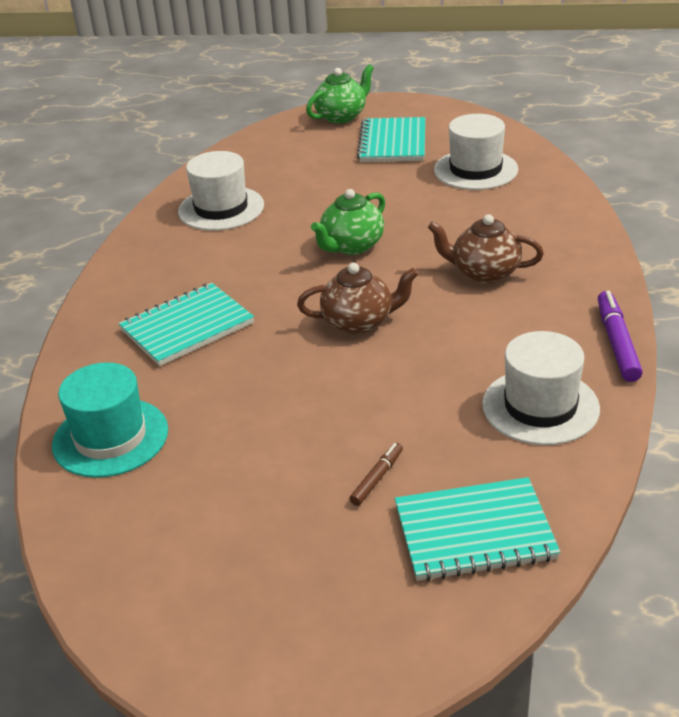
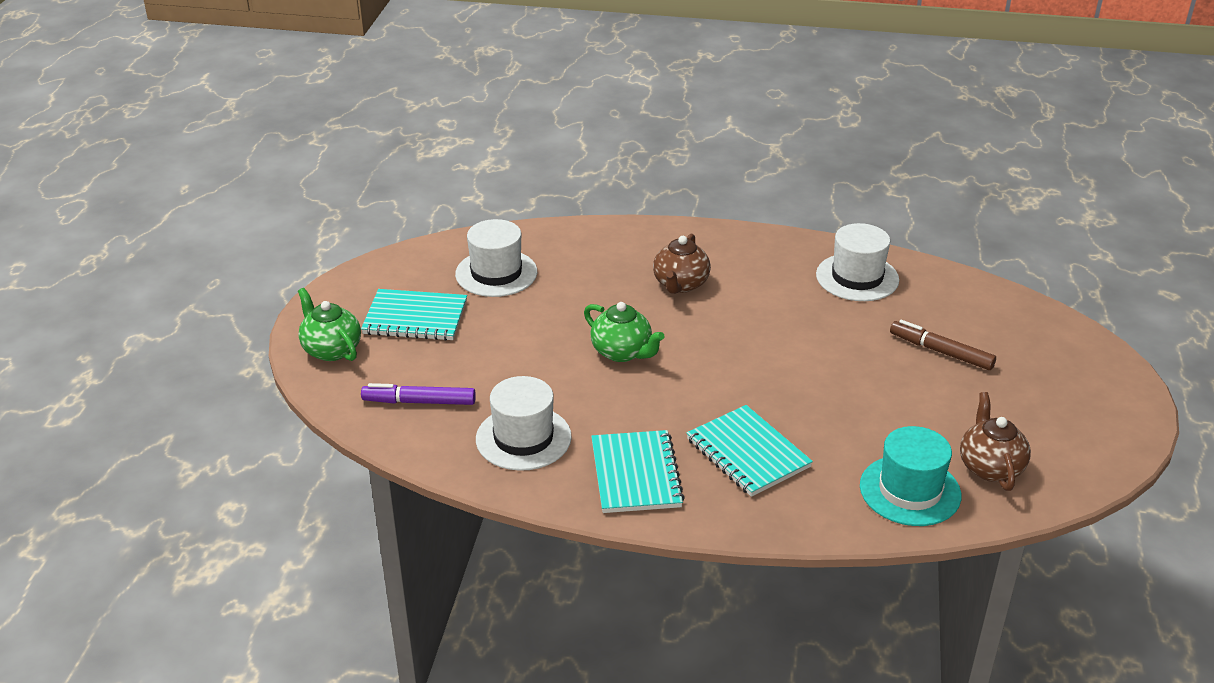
camera: 90 degrees left, 0 degrees up
brown teapot [297,263,418,334] -> brown teapot moved to [960,392,1031,491]
brown marker [349,443,403,506] -> brown marker [890,320,996,370], size x1.70
turquoise notebook [395,477,560,581] -> turquoise notebook moved to [591,430,685,513]
purple marker [598,291,643,382] -> purple marker moved to [361,383,476,405]

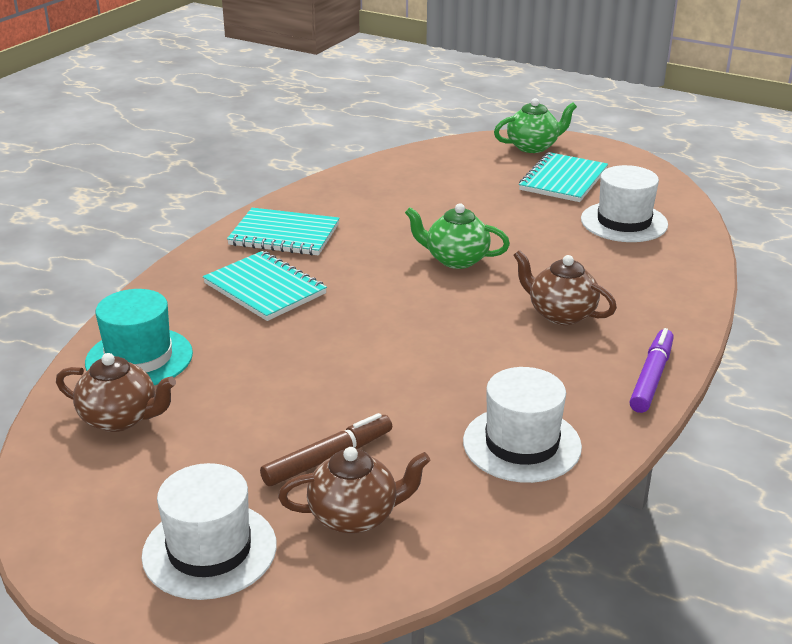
camera: 110 degrees right, 5 degrees down
purple marker [361,383,476,405] -> purple marker moved to [629,328,674,413]
white hat [476,376,572,471] -> white hat moved to [142,463,277,600]
green teapot [584,302,665,362] -> green teapot turned 45 degrees clockwise [405,203,510,269]
turquoise notebook [687,405,813,497] -> turquoise notebook turned 60 degrees clockwise [203,251,327,321]
none -> brown teapot [278,447,431,534]

